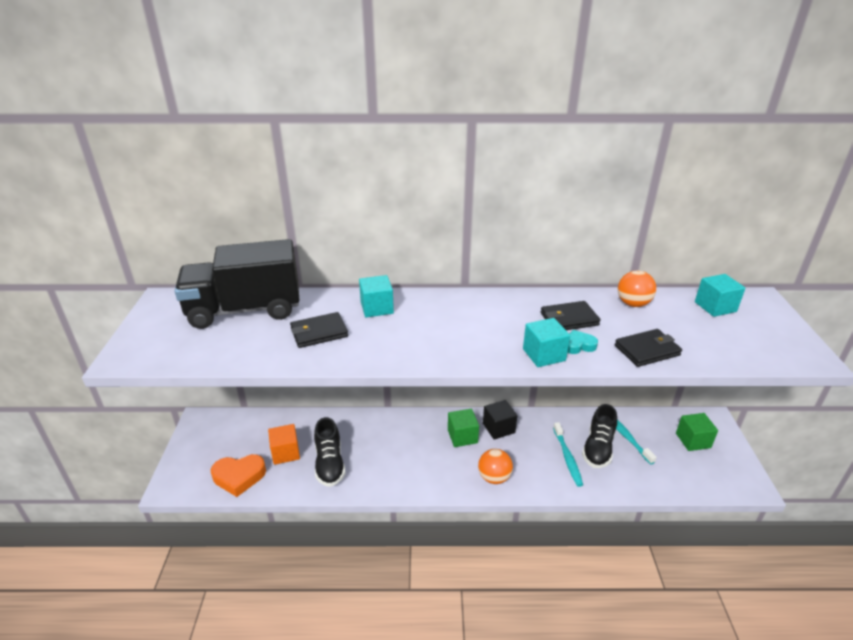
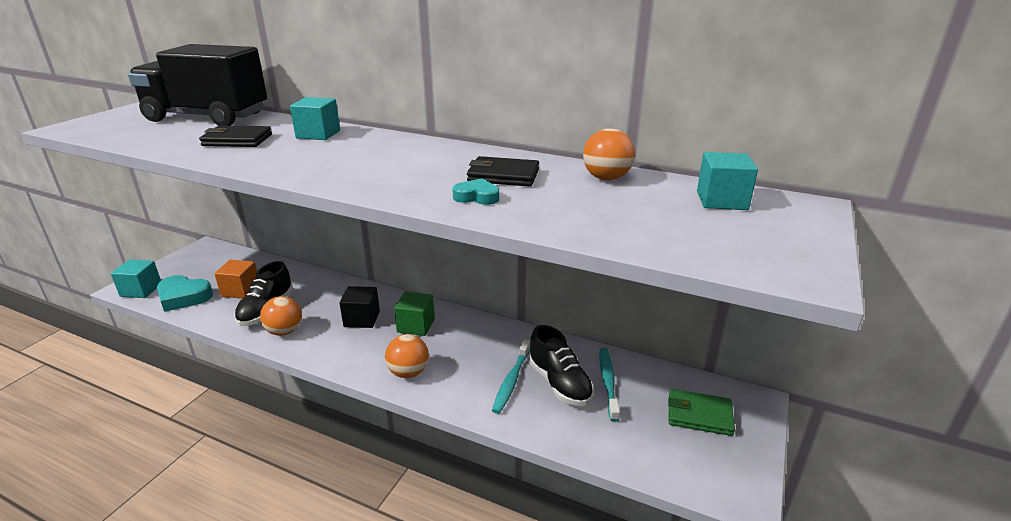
camera: 25 degrees right, 5 degrees down
orange heart [211,454,266,497] -> turquoise heart [157,275,213,312]
black cube [483,400,517,440] -> black cube moved to [340,286,380,328]
turquoise cube [523,318,570,367] -> turquoise cube moved to [111,259,161,298]
black shoe [582,404,617,468] -> black shoe turned 75 degrees counterclockwise [529,325,594,406]
black wallet [615,329,682,367] -> none
green cube [676,413,718,451] -> green wallet [668,389,735,436]
none -> orange ball [260,296,302,336]

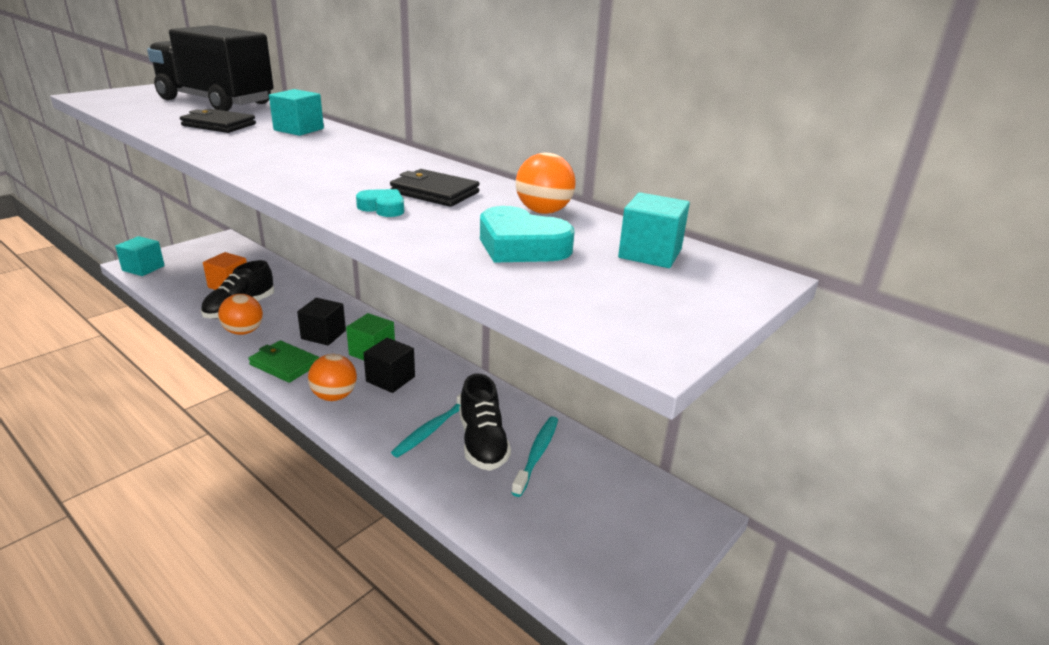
camera: 15 degrees right, 0 degrees up
turquoise heart [157,275,213,312] -> turquoise heart moved to [480,206,575,263]
green wallet [668,389,735,436] -> green wallet moved to [248,340,319,383]
none -> black cube [363,338,415,393]

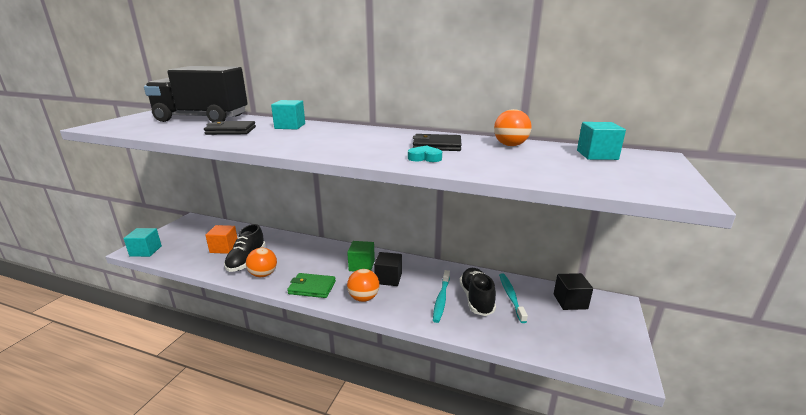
camera: 20 degrees left, 5 degrees down
black cube [297,298,346,345] -> black cube moved to [554,273,593,310]
black shoe [459,374,511,471] -> black shoe turned 150 degrees counterclockwise [459,268,496,316]
turquoise heart [480,206,575,263] -> none

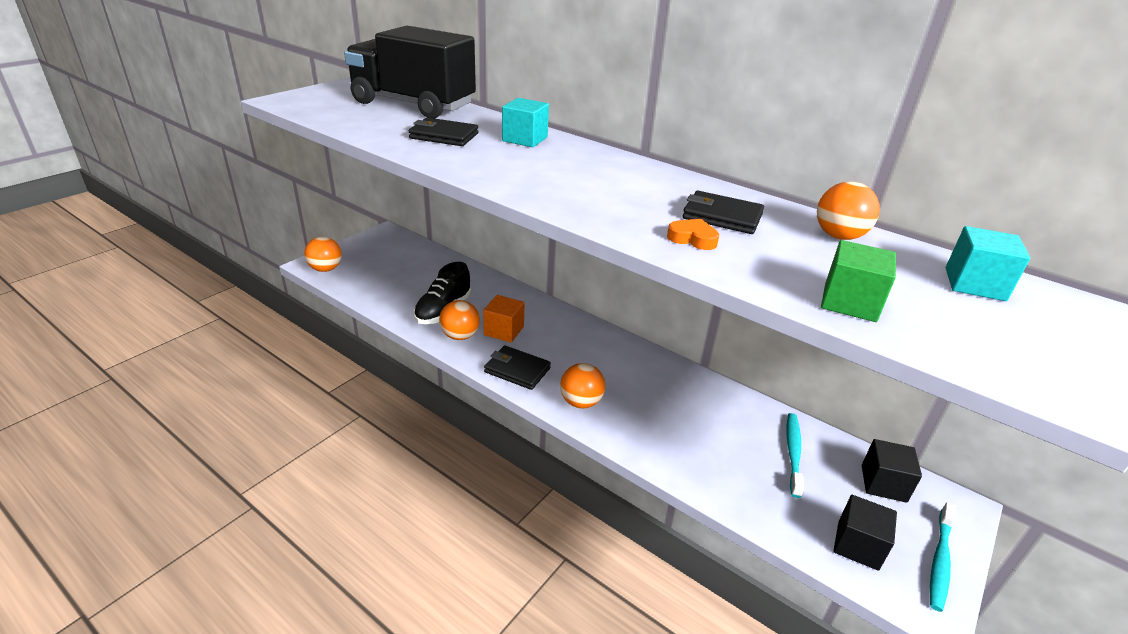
camera: 15 degrees right, 10 degrees up
turquoise cube [124,228,162,257] -> orange ball [304,237,342,272]
orange cube [205,225,237,254] -> orange cube moved to [483,295,524,343]
green wallet [287,273,336,298] -> black wallet [484,345,551,390]
green cube [347,241,375,271] -> green cube moved to [821,240,896,322]
black cube [374,252,402,286] -> black cube moved to [833,495,897,571]
turquoise heart [408,145,442,162] -> orange heart [667,219,719,250]
turquoise toothbrush [433,270,450,323] -> turquoise toothbrush moved to [930,502,956,612]
black shoe [459,268,496,316] -> none

